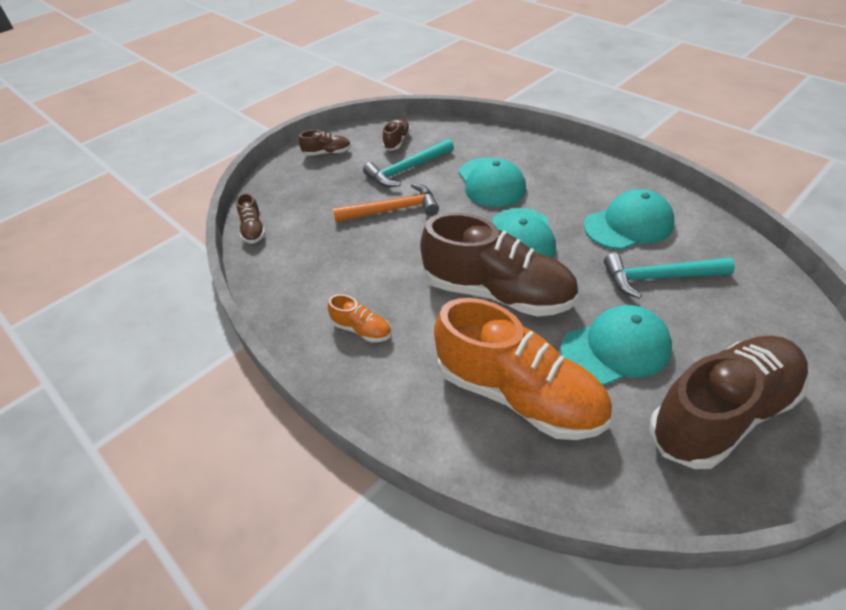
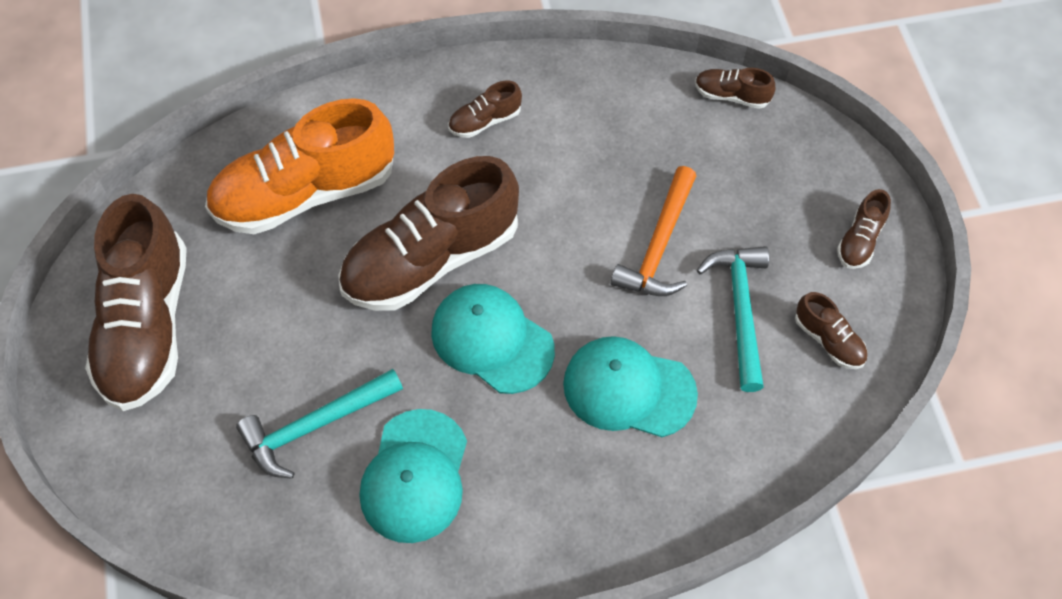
camera: 120 degrees right, 15 degrees up
orange shoe [328,294,392,342] -> brown shoe [448,80,522,138]
turquoise cap [561,305,672,386] -> none
turquoise hammer [604,253,735,299] -> turquoise hammer turned 150 degrees counterclockwise [236,369,403,479]

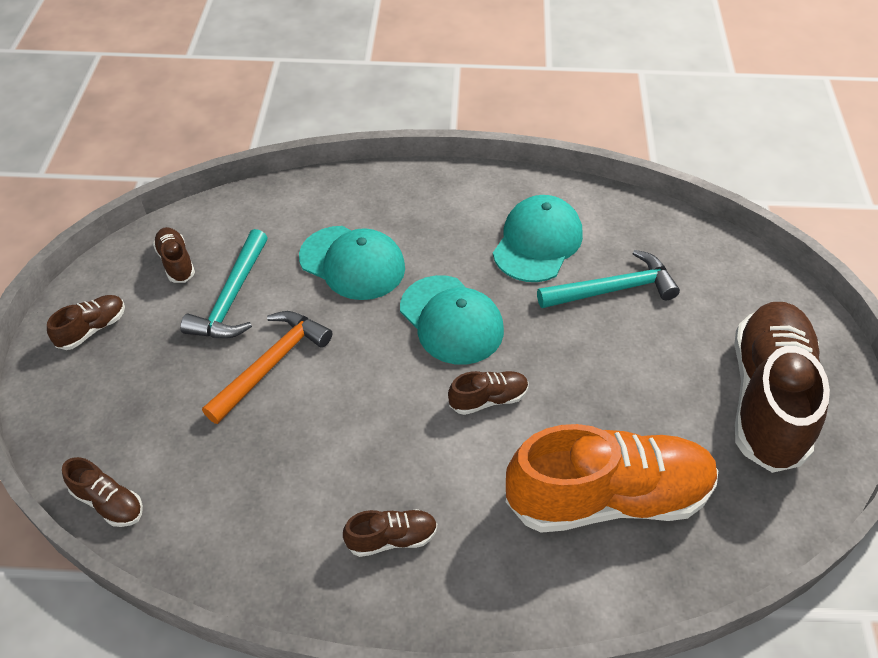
camera: 165 degrees left, 10 degrees down
brown shoe [338,156,519,311] -> brown shoe [448,371,529,415], size x0.43

